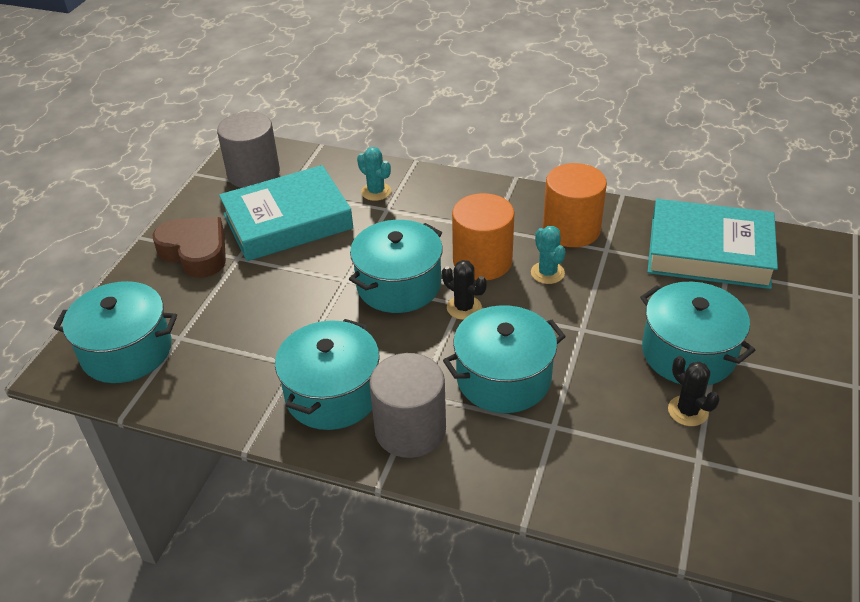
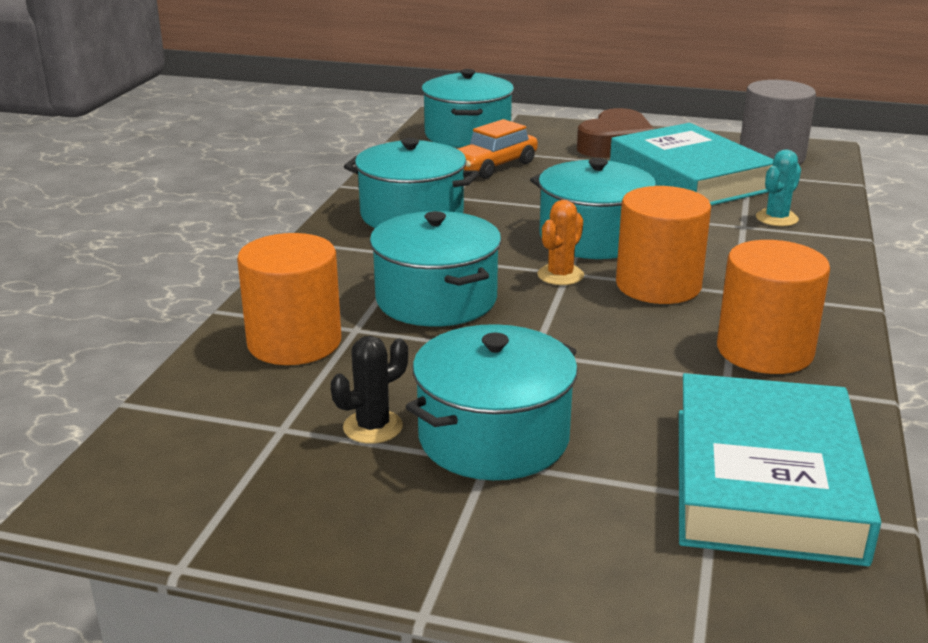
camera: 85 degrees right, 15 degrees down
grey cylinder [369,353,446,458] -> none
black cactus [442,260,487,320] -> orange cactus [537,200,584,285]
turquoise cactus [531,226,565,284] -> none
none -> orange cylinder [237,233,341,365]
none -> orange car [458,119,538,179]

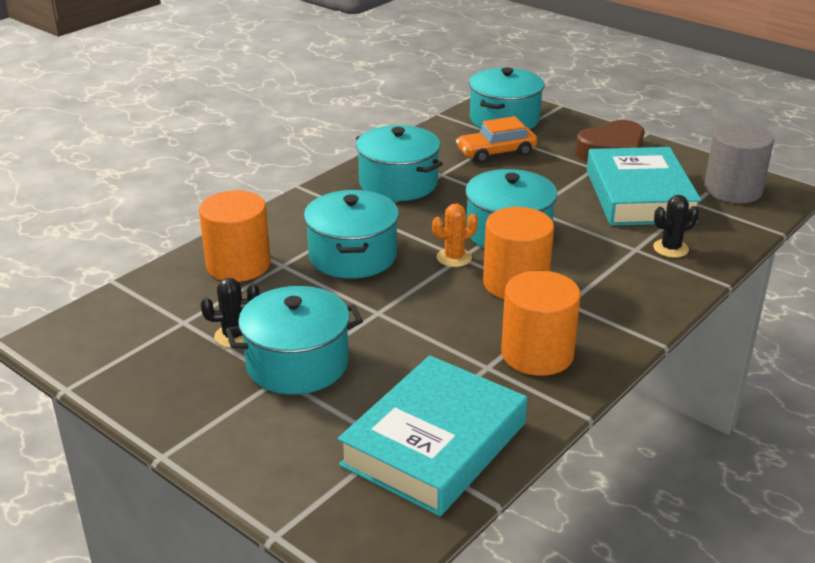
camera: 25 degrees right, 5 degrees up
turquoise cactus [756,149,801,226] -> black cactus [653,195,699,258]

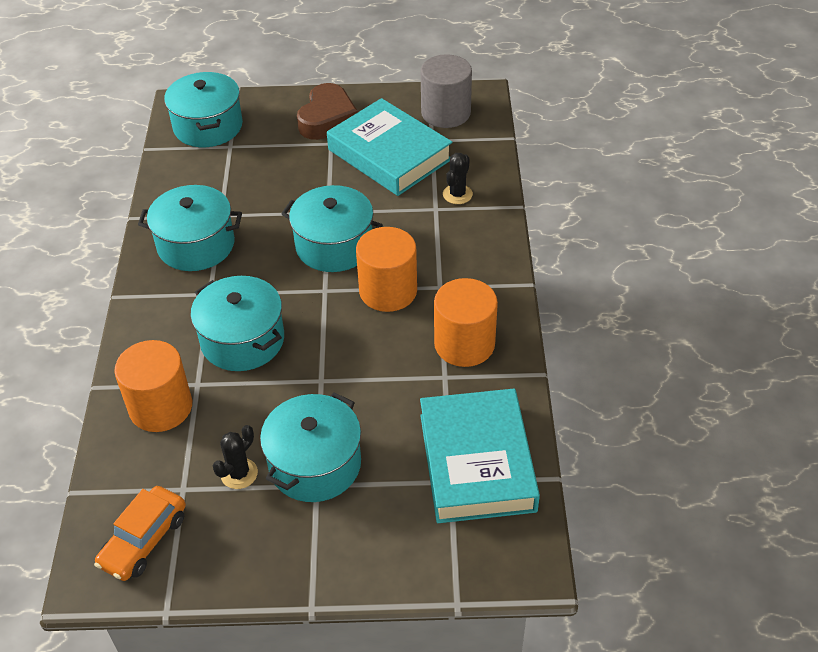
camera: 40 degrees left, 15 degrees up
orange cactus [432,203,478,267] -> none
orange car [456,116,537,163] -> orange car moved to [94,486,186,581]

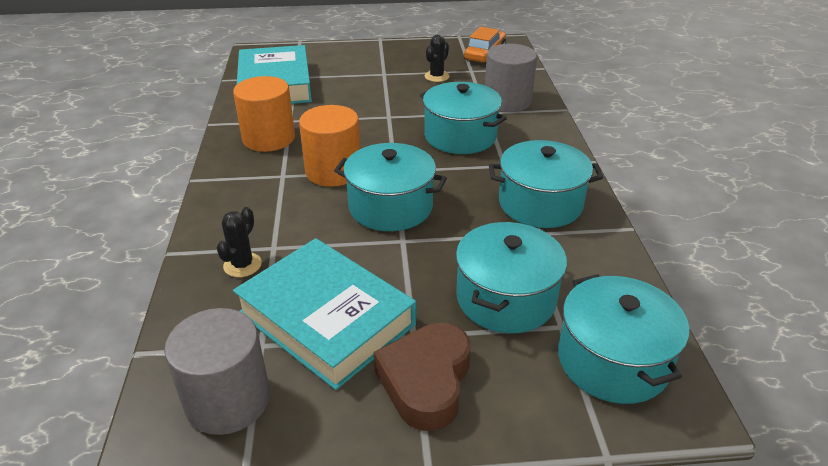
camera: 175 degrees right, 10 degrees down
orange cylinder [114,340,192,432] -> grey cylinder [485,44,537,112]
turquoise pot [260,393,361,502] -> turquoise pot moved to [456,222,567,333]

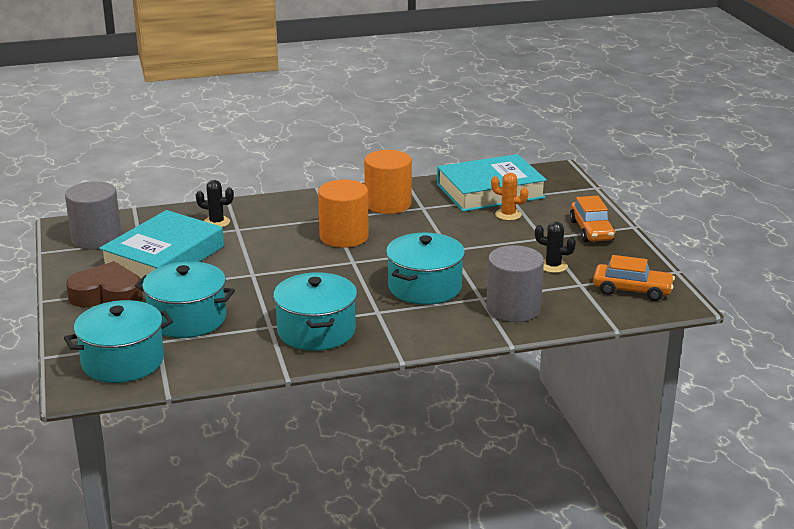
camera: 80 degrees right, 10 degrees down
turquoise pot [334,143,447,231] -> none
none -> orange cactus [491,173,529,220]
none -> orange car [569,196,615,242]

